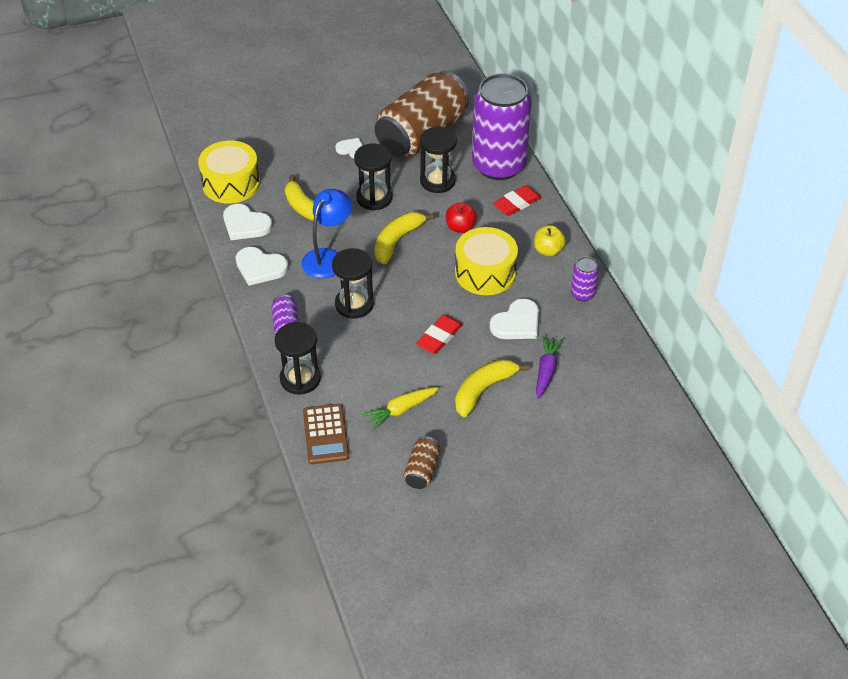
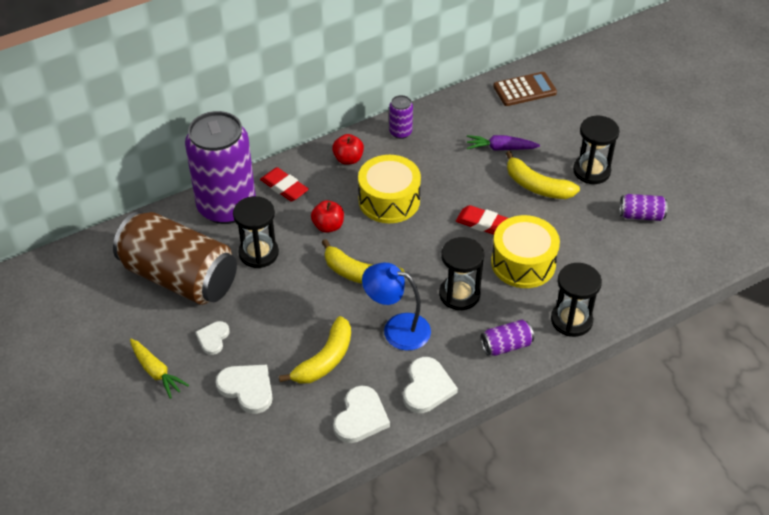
camera: 100 degrees left, 0 degrees up
yellow drum [198,140,260,204] -> yellow drum moved to [491,215,560,288]
brown calculator [303,404,349,464] -> brown calculator moved to [493,72,557,106]
black hourglass [354,143,392,210] -> black hourglass moved to [573,116,620,184]
yellow carrot [362,387,439,430] -> yellow carrot moved to [130,339,189,399]
brown can [404,436,440,489] -> purple can [620,194,668,221]
white heart [489,299,539,339] -> white heart moved to [216,365,273,414]
yellow apple [534,225,566,256] -> red apple [332,134,364,165]

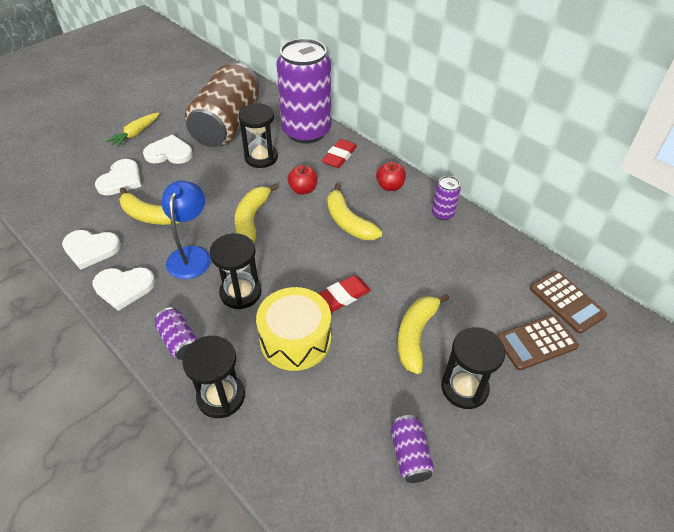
camera: 75 degrees right, 0 degrees up
white heart [195,321,229,355] -> white heart [143,135,193,164], size x1.58
yellow drum [358,155,421,223] -> yellow banana [327,184,382,240]
red eraser [456,205,508,235] -> red eraser turned 45 degrees clockwise [318,275,371,313]
purple carrot [467,135,540,151] -> none
none -> brown calculator [497,315,579,370]

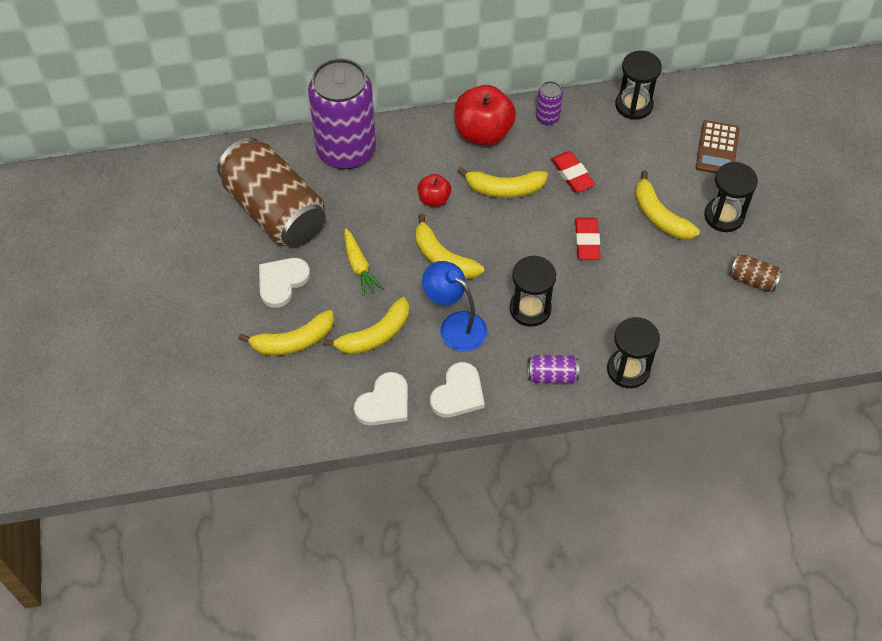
camera: 55 degrees left, 10 degrees up
white heart [95,159,141,195] -> yellow banana [238,310,334,356]
yellow carrot [105,113,160,148] -> yellow carrot moved to [344,228,383,296]
black hourglass [238,103,278,168] -> black hourglass moved to [615,50,662,120]
yellow drum [256,287,331,371] -> none
red eraser [322,139,357,168] -> red eraser moved to [551,151,595,192]
red apple [376,162,406,191] -> red apple [454,85,516,146], size x1.88
purple can [391,415,434,483] -> brown can [729,254,782,292]
brown calculator [530,271,607,334] -> none

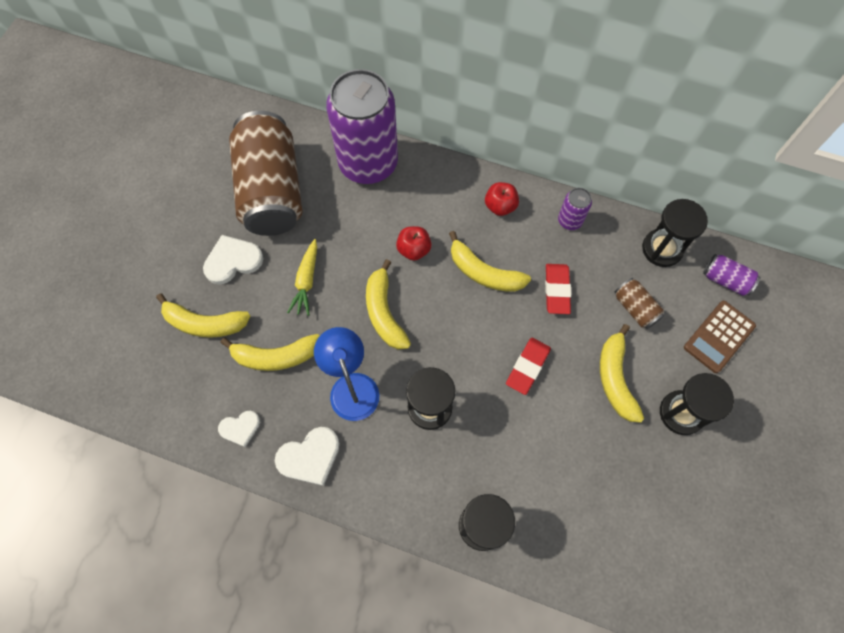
camera: 30 degrees right, 10 degrees up
white heart [354,372,408,426] -> white heart [218,411,260,447], size x0.63
red apple [454,85,516,146] -> red apple [485,182,519,216], size x0.53
purple can [528,355,579,383] -> purple can moved to [703,254,760,296]
brown can [729,254,782,292] -> brown can moved to [615,278,664,329]

